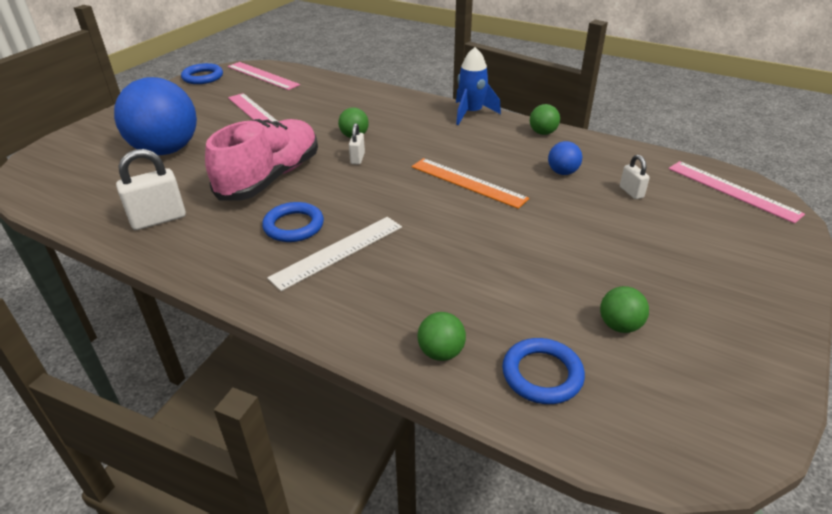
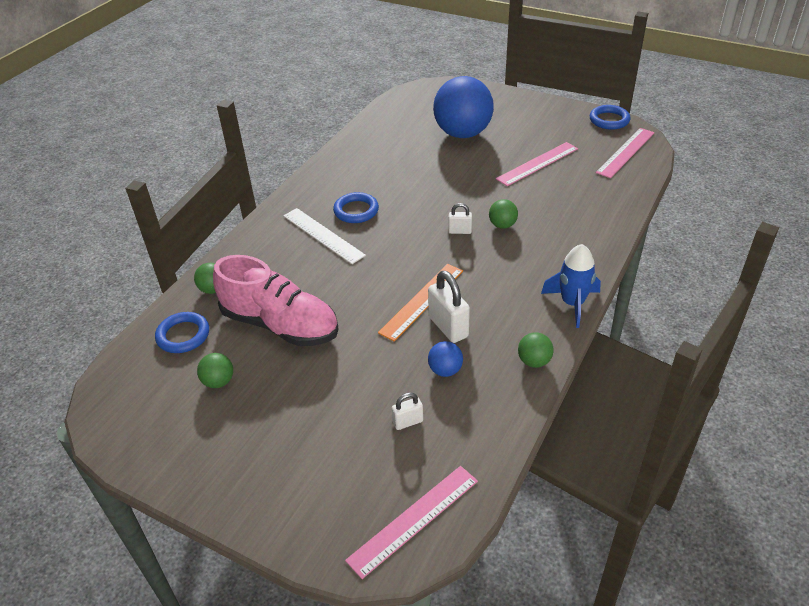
camera: 90 degrees right, 5 degrees up
white padlock [116,149,186,230] -> white padlock moved to [428,271,470,343]
pink shoe [205,119,318,201] -> pink shoe moved to [213,255,339,346]

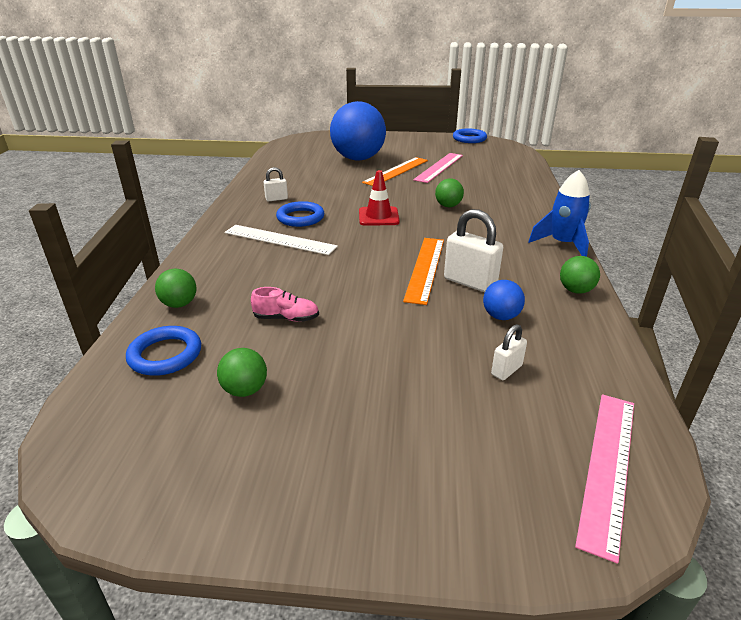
camera: 25 degrees left, 10 degrees down
pink shoe [213,255,339,346] -> pink shoe [251,287,319,322], size x0.40
white padlock [448,203,472,234] -> white padlock moved to [264,167,288,201]
pink ruler [596,128,655,178] -> none
none -> red traffic cone [359,170,400,226]
none -> orange ruler [362,157,428,186]

